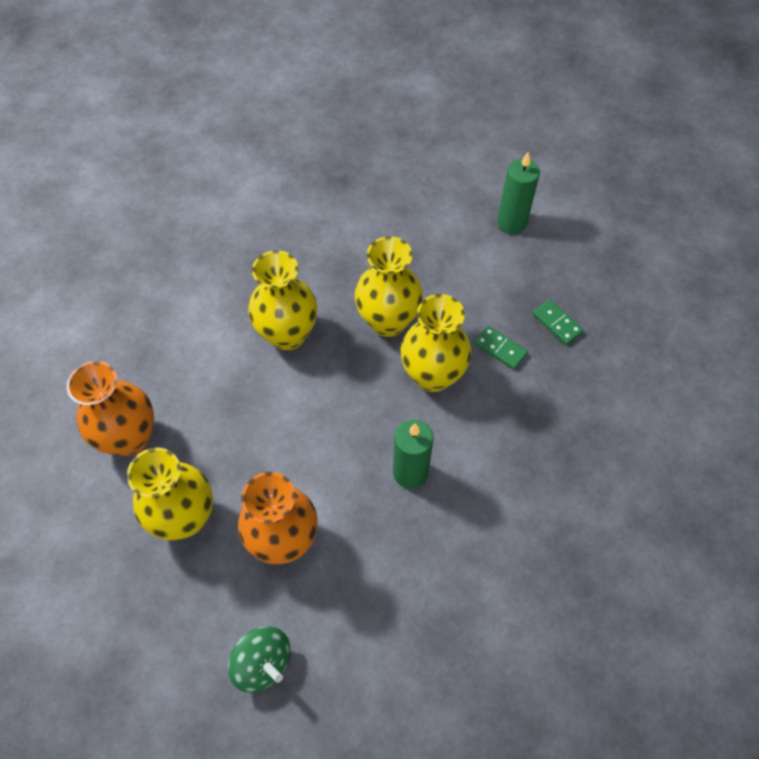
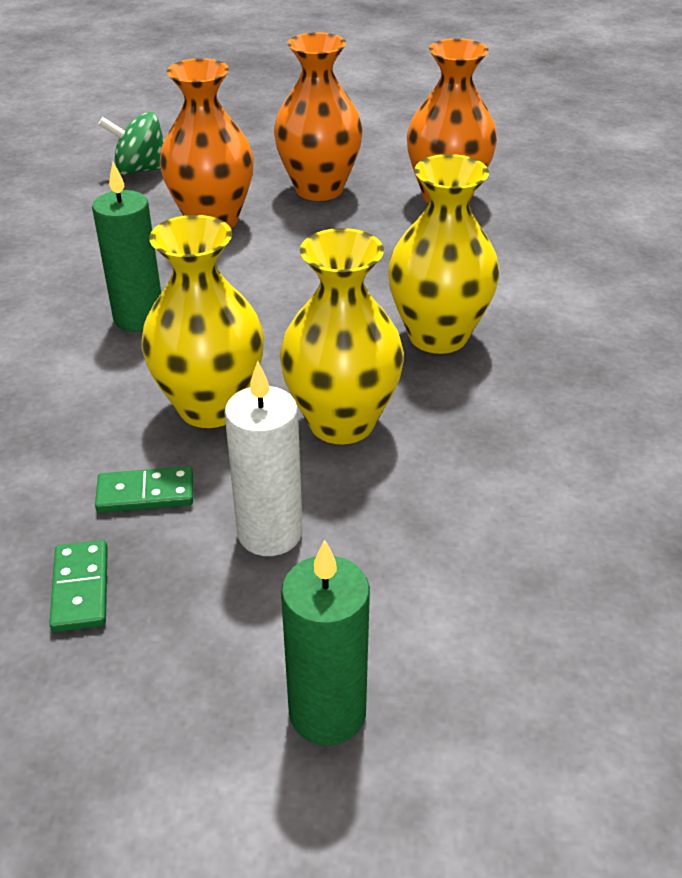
camera: 135 degrees right, 20 degrees down
yellow vase [127,448,213,540] -> orange vase [274,32,363,201]
green domino [532,299,583,345] -> green domino turned 75 degrees clockwise [49,540,108,632]
none -> white candle [224,361,302,556]

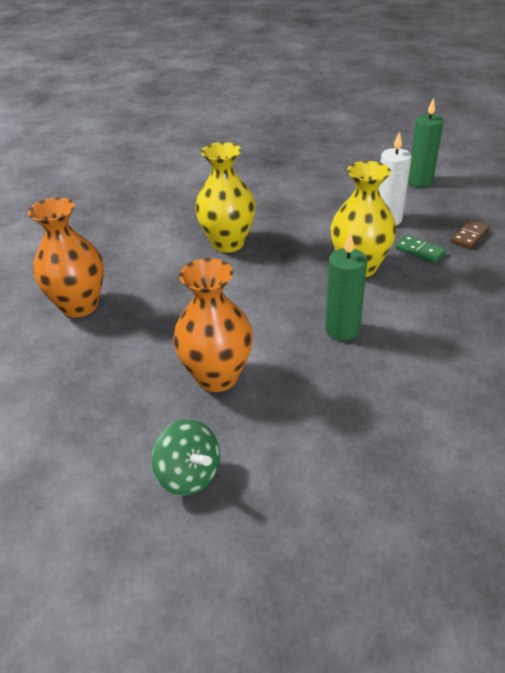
camera: 130 degrees left, 0 degrees up
green domino [49,540,108,632] -> brown domino [451,220,490,249]
orange vase [274,32,363,201] -> none
yellow vase [280,228,404,444] -> none

